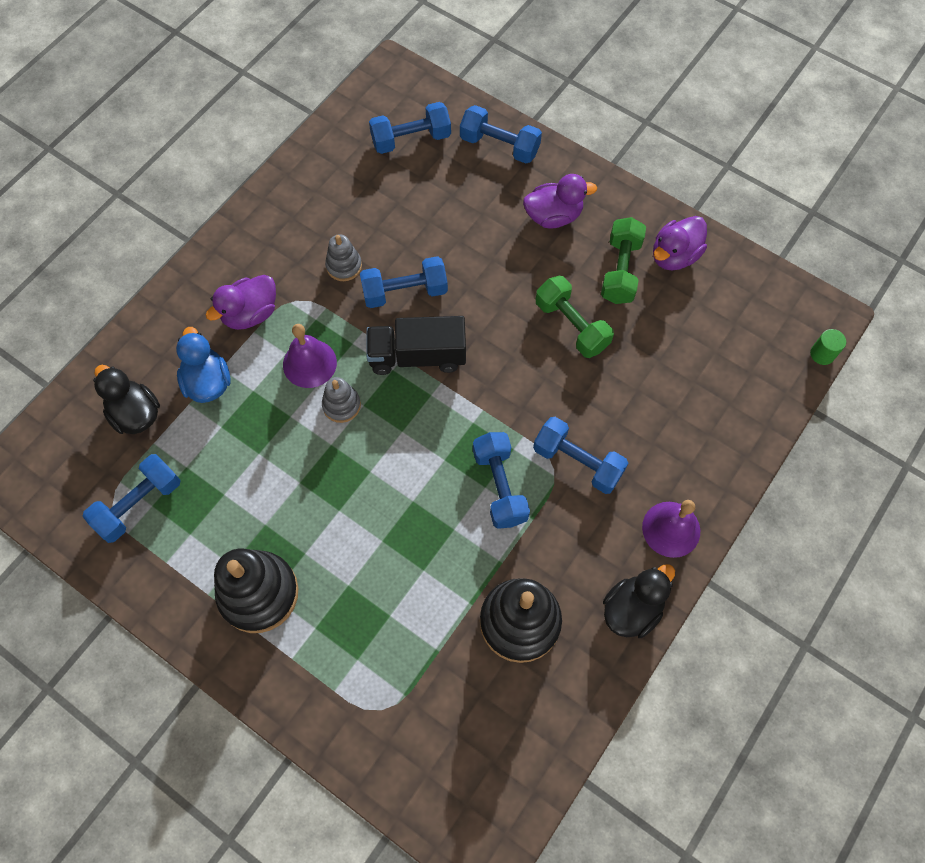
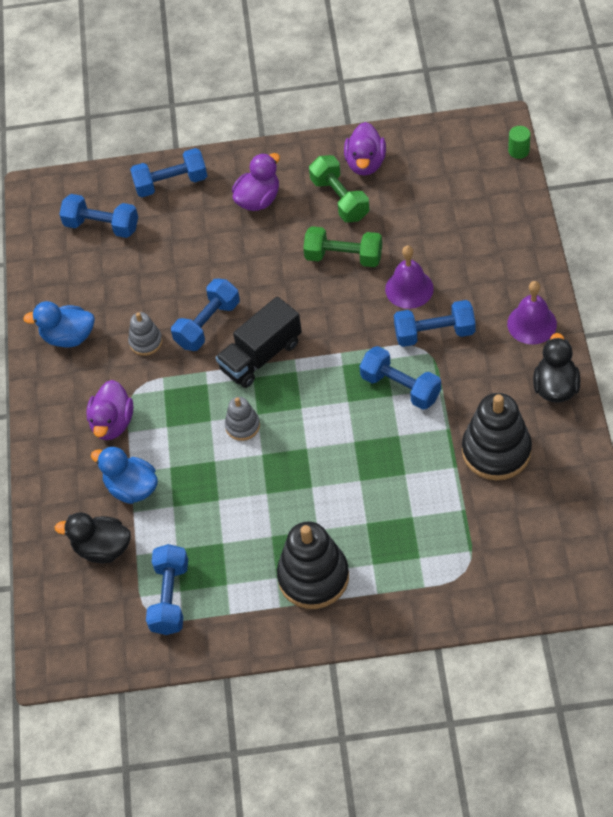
camera: 35 degrees left, 10 degrees down
purple bell [283,324,337,388] -> purple bell moved to [385,245,434,309]
blue dumbbell [369,102,451,154] -> blue dumbbell turned 75 degrees clockwise [59,194,138,238]
none -> blue duck [23,301,95,348]

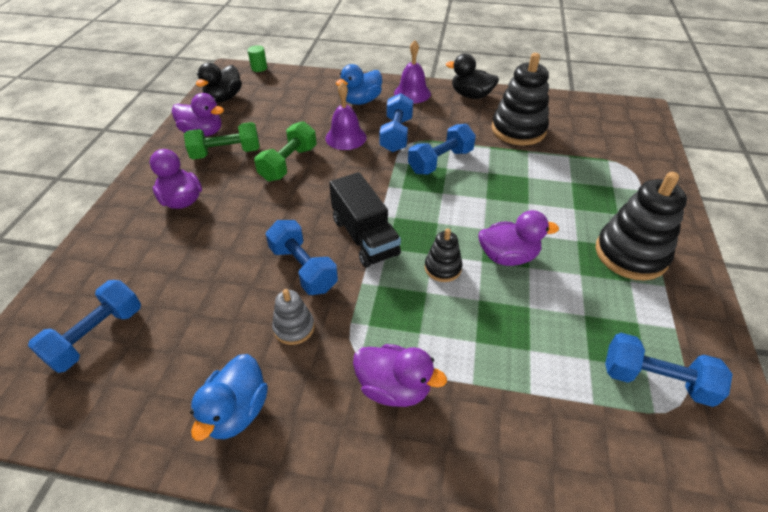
camera: 80 degrees left, 10 degrees down
black duck [55,512,131,563] -> black duck moved to [196,63,242,102]
blue duck [91,446,158,504] -> blue duck moved to [336,64,382,105]
blue dumbbell [130,148,207,197] -> none
grey stacking toy [225,397,260,441] -> black stacking toy [425,229,462,282]
none -> purple duck [478,210,559,266]

